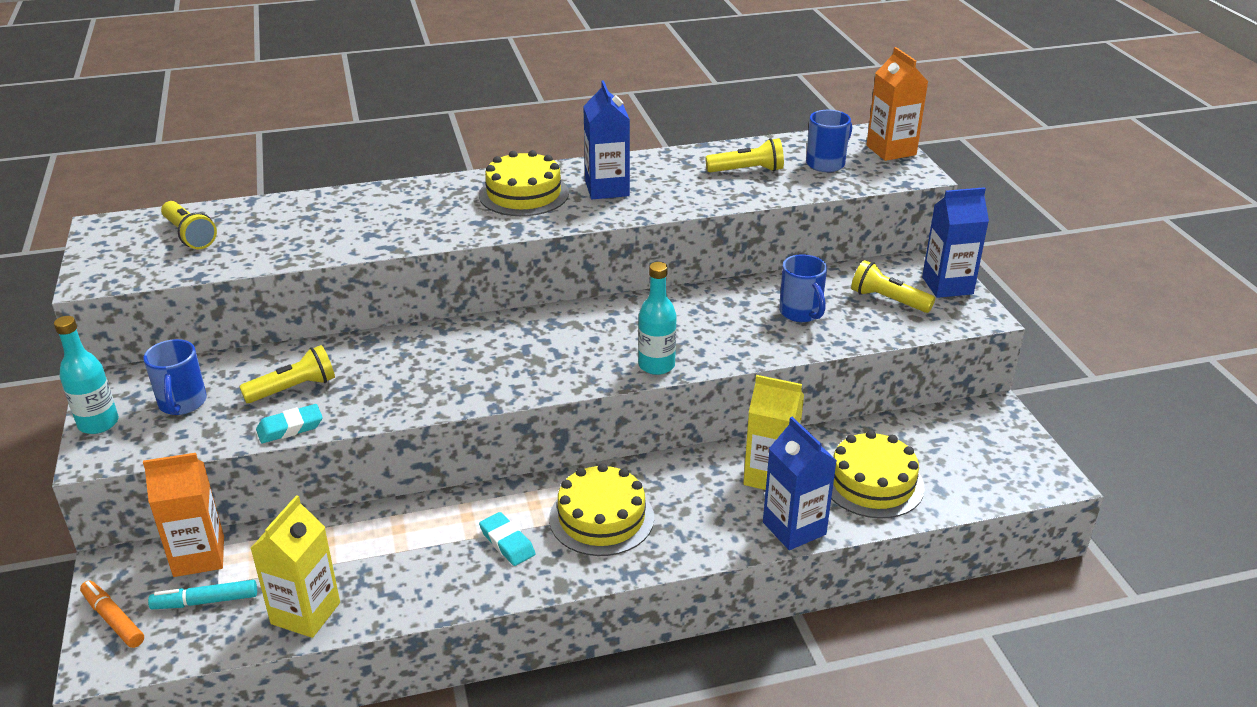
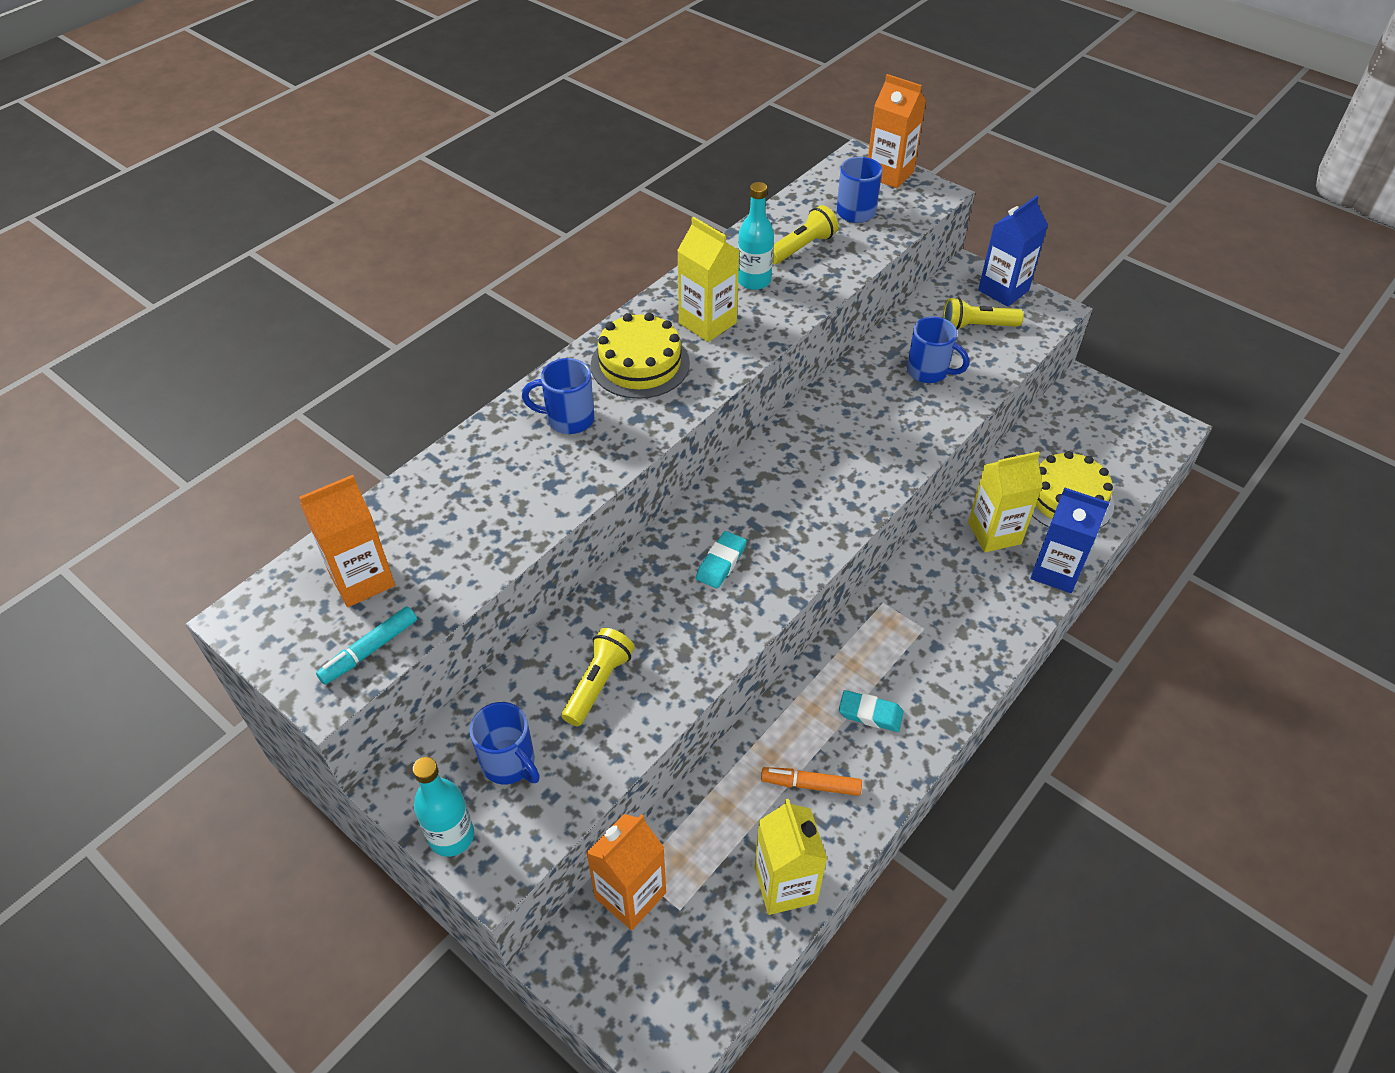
camera: 35 degrees left, 15 degrees up
orange marker [80,581,144,648] -> orange marker moved to [761,767,862,796]
turquoise marker [148,580,257,609] -> turquoise marker moved to [316,606,417,685]
yellow flashlight [161,201,217,249] -> orange carton [299,475,395,607]
turquoise eraser [256,404,323,443] -> turquoise eraser moved to [696,531,747,589]
yellow cake [549,463,654,556] -> none
blue carton [583,80,630,199] -> yellow carton [677,216,740,342]
turquoise bottle [638,262,677,375] -> turquoise bottle moved to [738,182,774,290]
none -> blue mug [522,358,594,434]

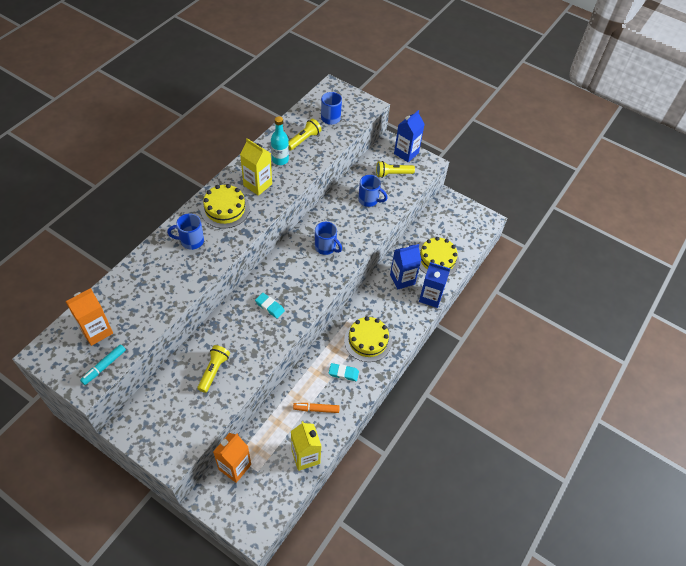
camera: 10 degrees left, 5 degrees up
turquoise bottle [412,757,474,857] -> none
blue mug [469,702,540,784] -> blue mug moved to [315,222,342,255]
turquoise eraser [696,531,747,589] -> turquoise eraser turned 75 degrees counterclockwise [255,293,285,319]
orange carton [868,74,926,188] -> none
yellow carton [968,451,1043,552] -> blue carton [390,244,421,289]
none -> yellow cake [344,316,392,362]

